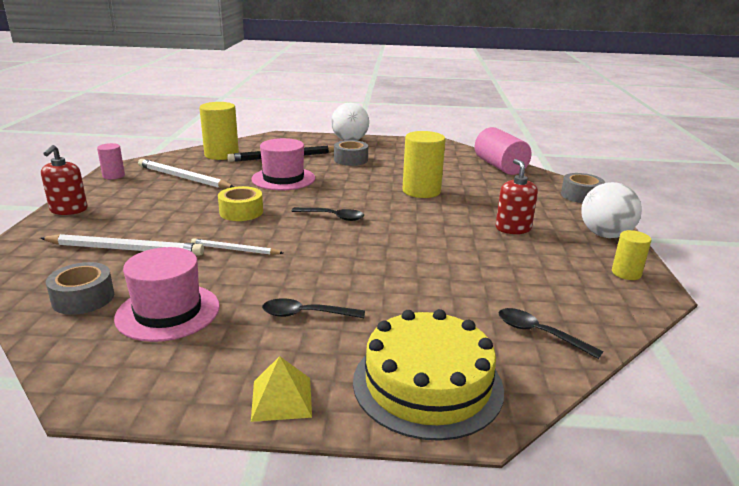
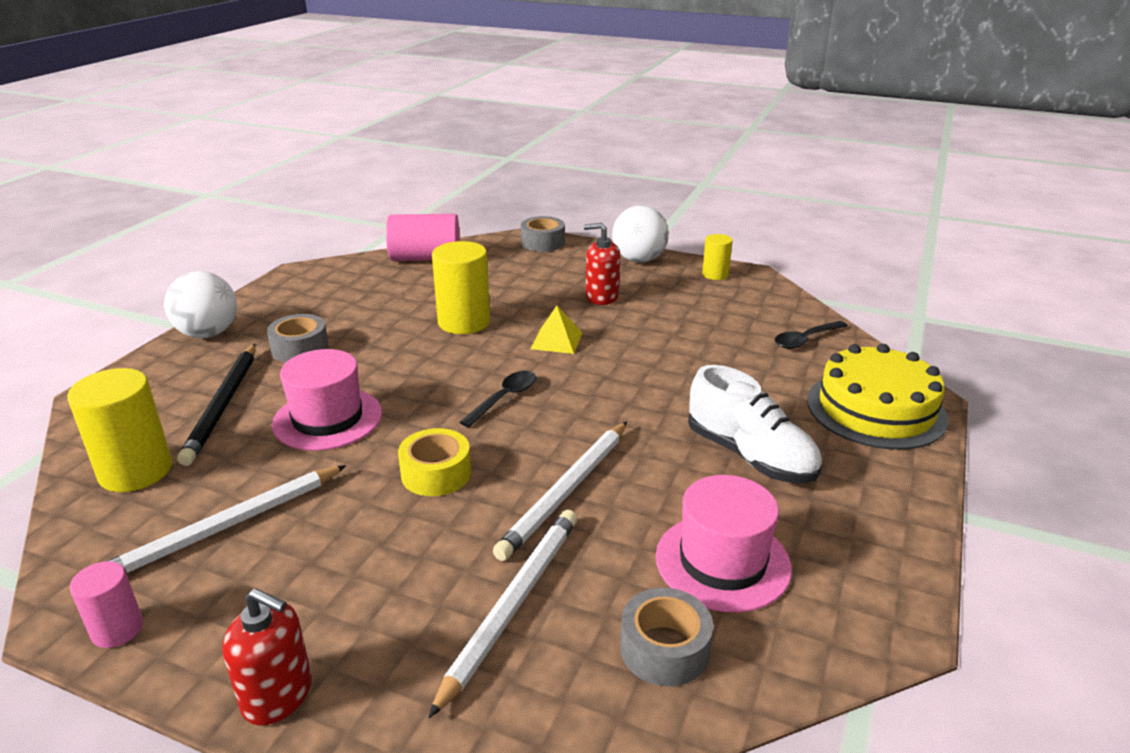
camera: 70 degrees left, 5 degrees up
white pencil [191,238,283,255] -> white pencil [493,421,627,561], size x1.72
yellow pyramid [251,356,312,422] -> yellow pyramid moved to [531,305,582,354]
black spoon [262,298,365,318] -> white shoe [688,365,822,483]

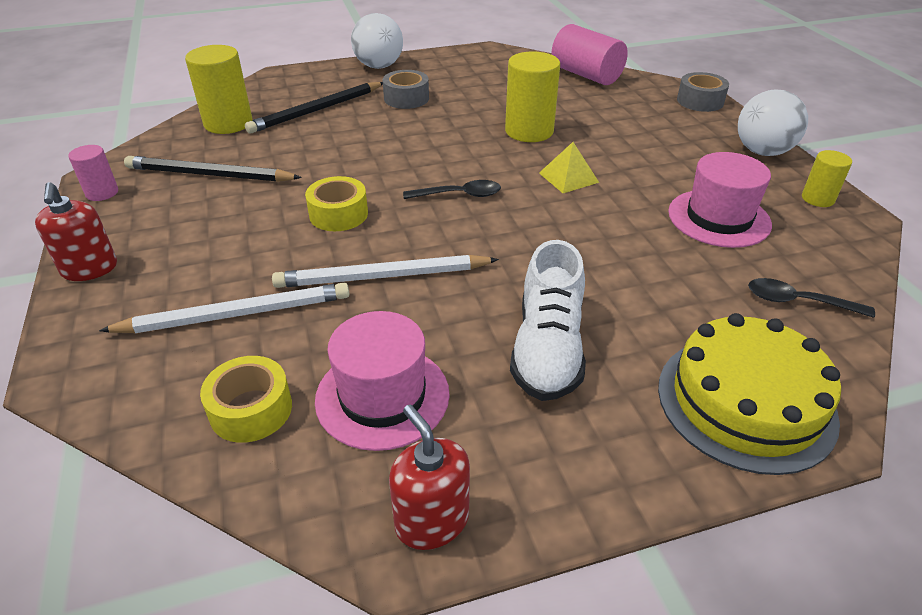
camera: 50 degrees right, 10 degrees up
white pencil [108,465,347,574] -> black pencil [124,156,302,182]
pink hat [272,349,382,451] -> pink hat moved to [668,152,772,248]
red soap dispenser [584,223,620,305] -> red soap dispenser moved to [389,405,470,550]
grey tape [620,588,713,687] -> yellow tape [200,356,292,443]

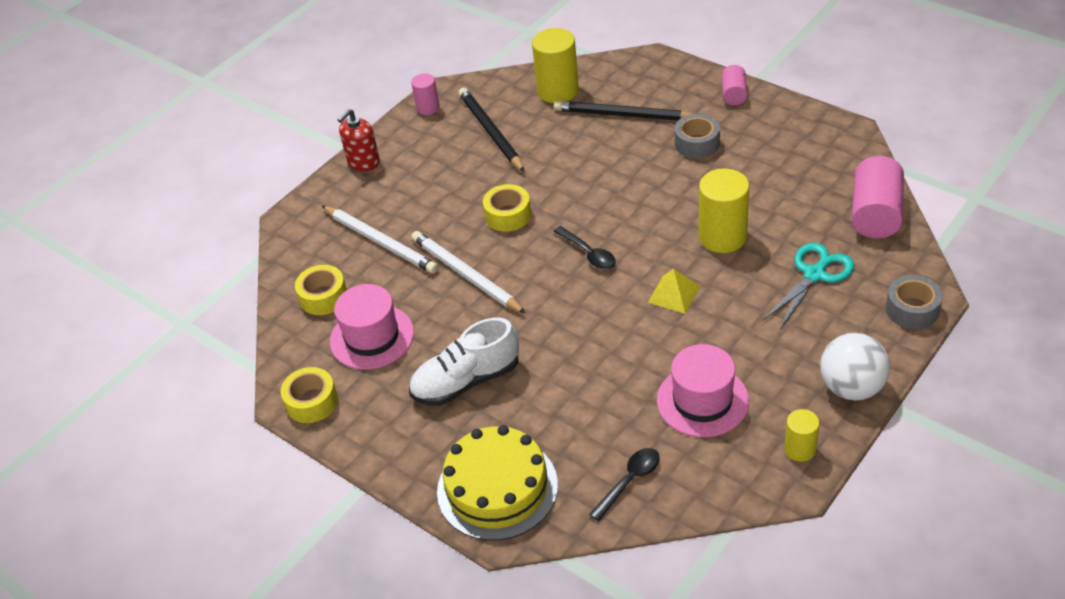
camera: 60 degrees right, 5 degrees up
white ball [351,13,403,69] -> pink cylinder [722,65,747,105]
red soap dispenser [389,405,470,550] -> yellow tape [280,367,338,423]
black spoon [748,278,875,318] -> black spoon turned 60 degrees clockwise [589,448,660,521]
none -> turquoise scissors [763,243,854,329]

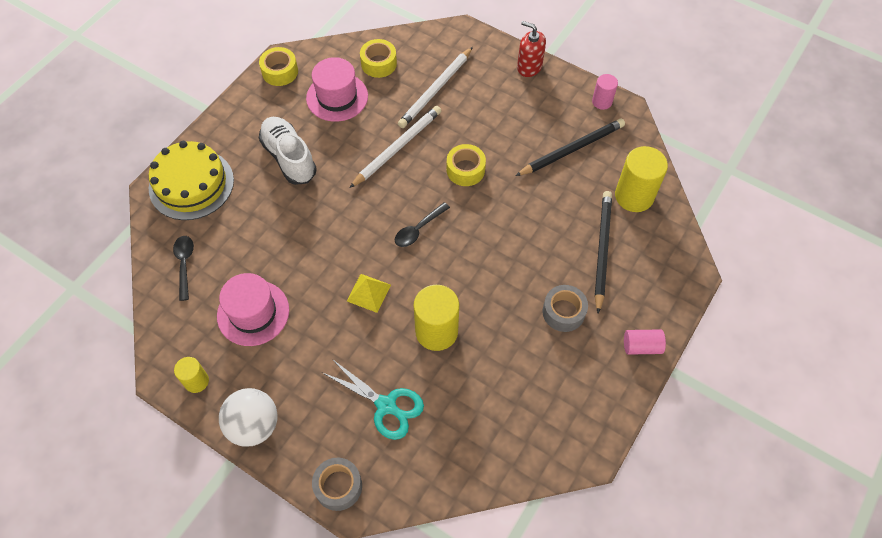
camera: 80 degrees right, 15 degrees up
black spoon [589,448,660,521] -> black spoon turned 135 degrees counterclockwise [173,236,194,301]
pink cylinder [852,156,904,239] -> none

